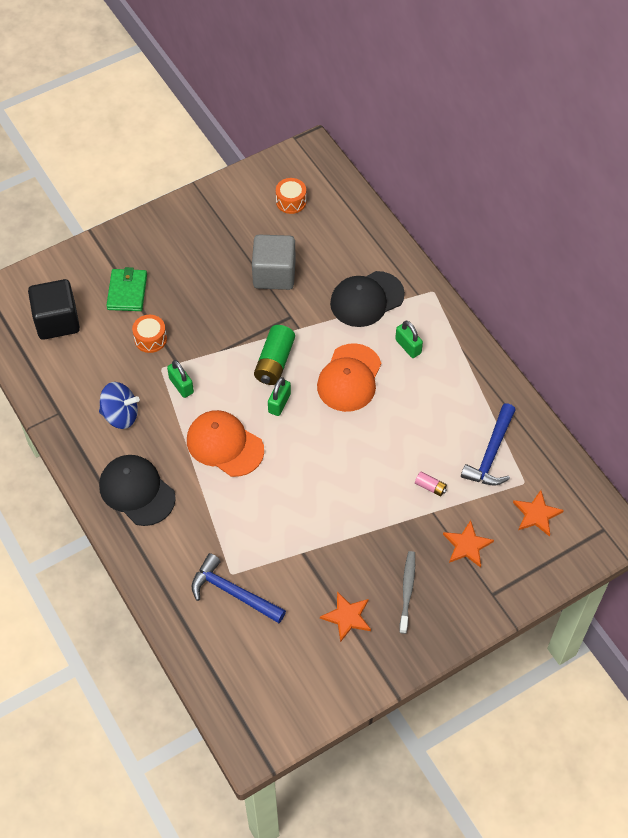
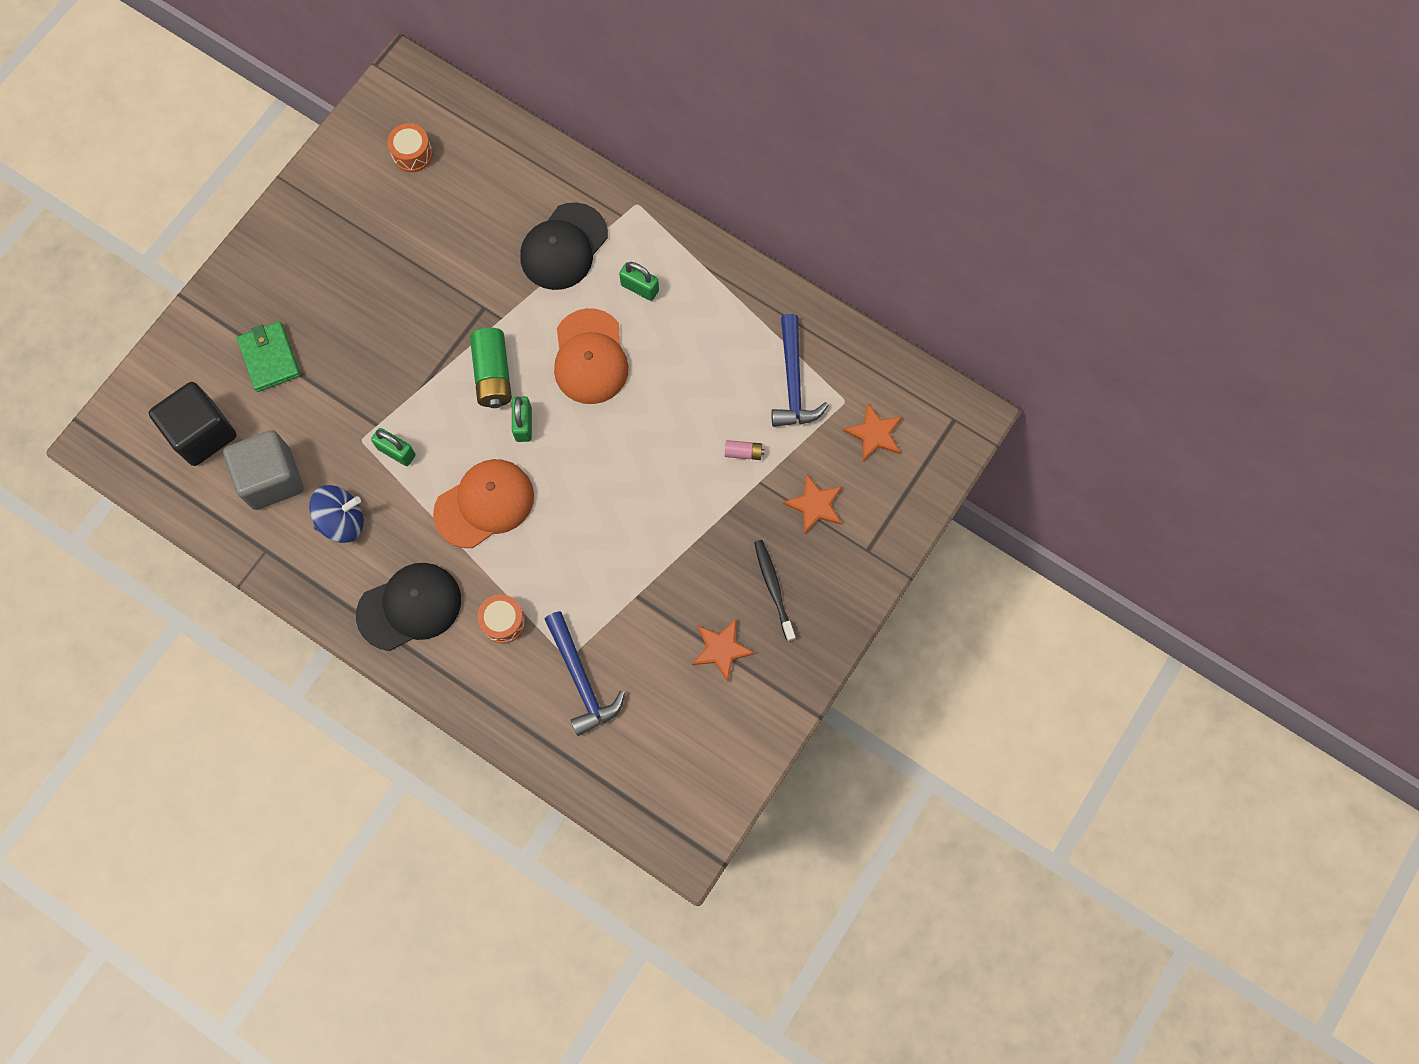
camera: 25 degrees left, 15 degrees up
black cap [99,455,176,526] -> black cap turned 135 degrees clockwise [356,563,461,651]
orange drum [132,315,167,353] -> orange drum moved to [477,594,526,644]
orange cap [187,410,264,477] -> orange cap turned 135 degrees clockwise [433,459,534,548]
blue hammer [191,553,286,623] -> blue hammer turned 120 degrees counterclockwise [545,611,625,736]
grey cube [252,235,296,290] -> grey cube moved to [223,430,304,510]
grey toothbrush [399,551,415,634] -> black toothbrush [754,540,795,642]

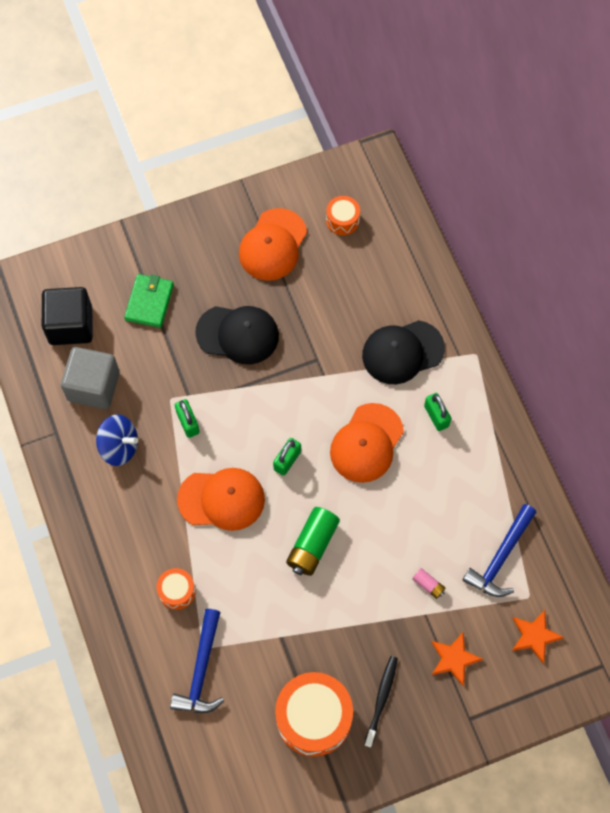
camera: 35 degrees right, 5 degrees down
black cap [356,563,461,651] -> black cap moved to [195,306,279,364]
green battery [470,327,512,408] -> green battery moved to [286,507,340,576]
orange star [692,619,755,682] -> orange drum [275,672,353,757]
none -> orange cap [239,208,307,281]

